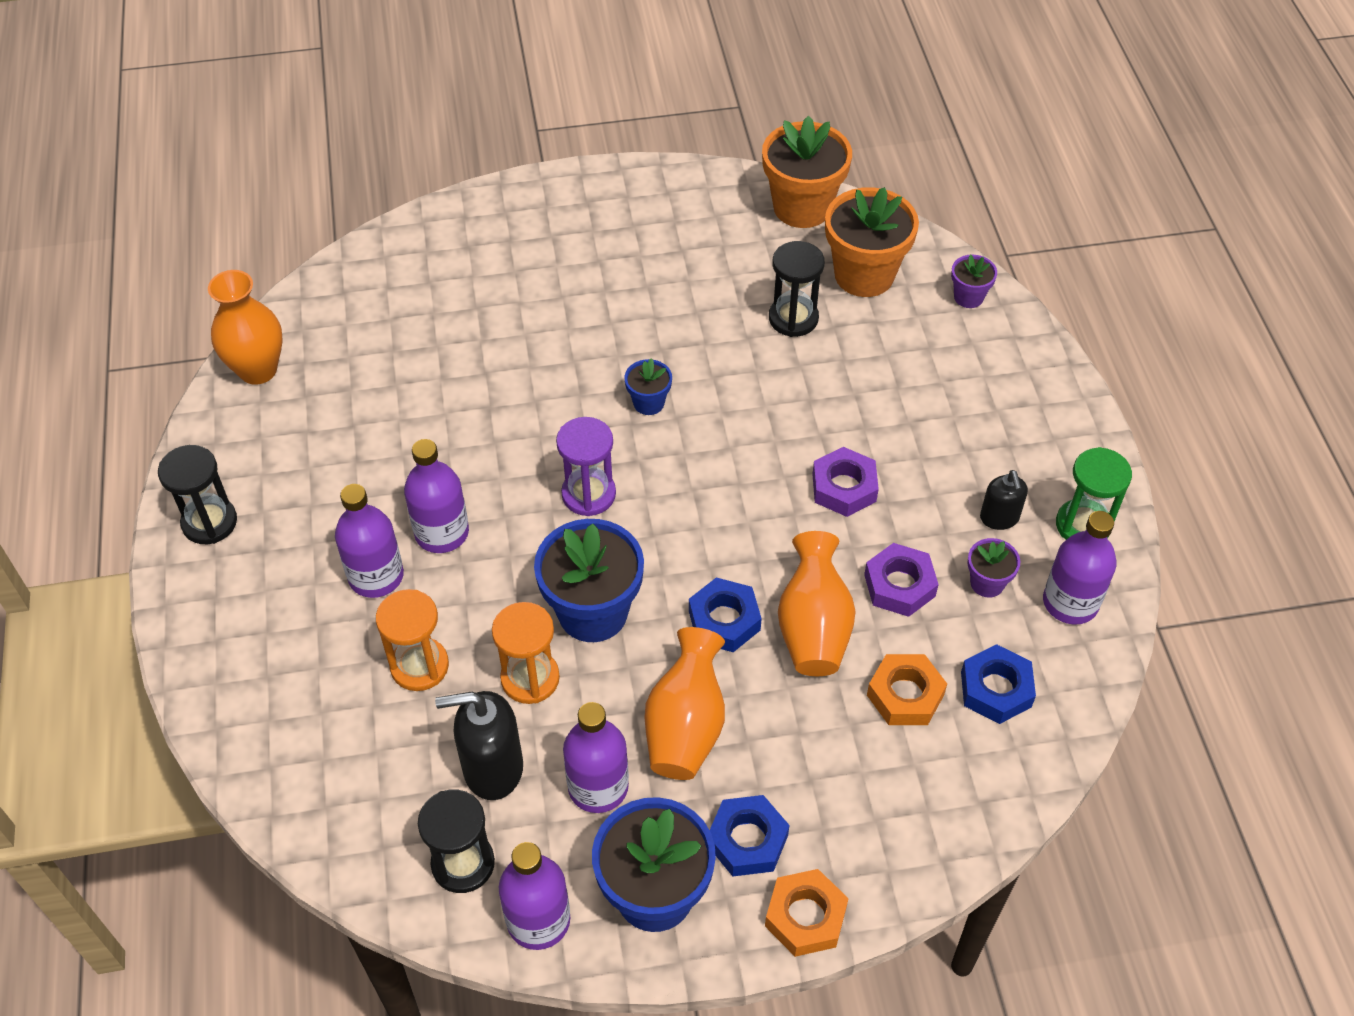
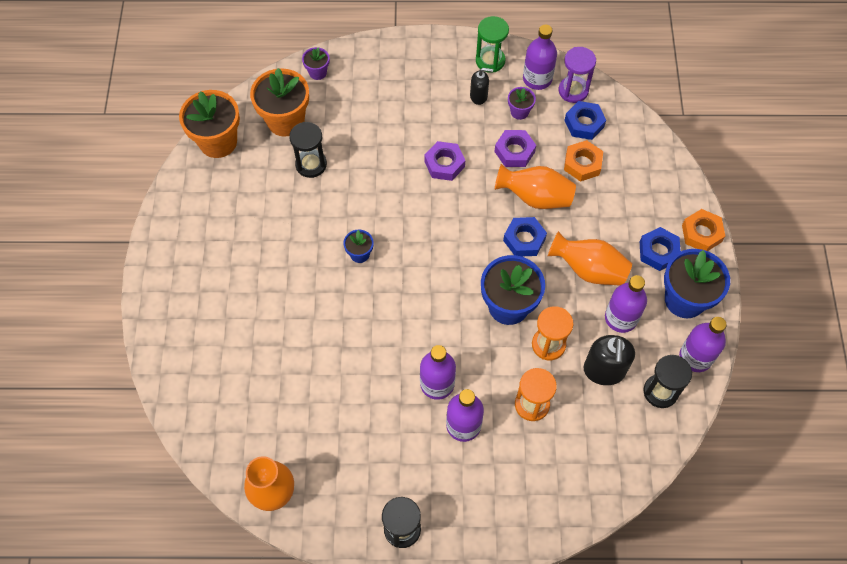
camera: 80 degrees left, 10 degrees up
purple hourglass [556,417,616,516] -> purple hourglass moved to [559,47,596,103]

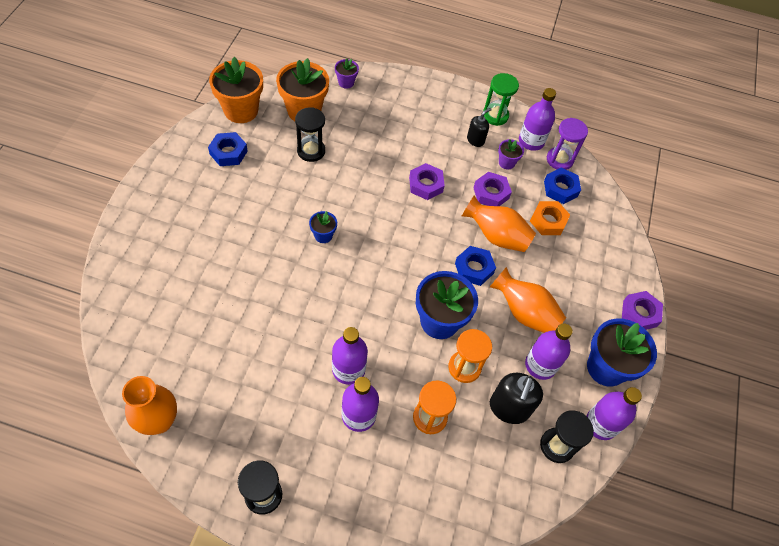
camera: 10 degrees right, 5 degrees down
black soap dispenser [470,68,493,105] -> black soap dispenser turned 60 degrees counterclockwise [467,108,492,147]
blue nut [640,227,681,271] -> blue nut moved to [208,132,248,166]
orange nut [682,209,725,251] -> purple nut [622,291,663,330]

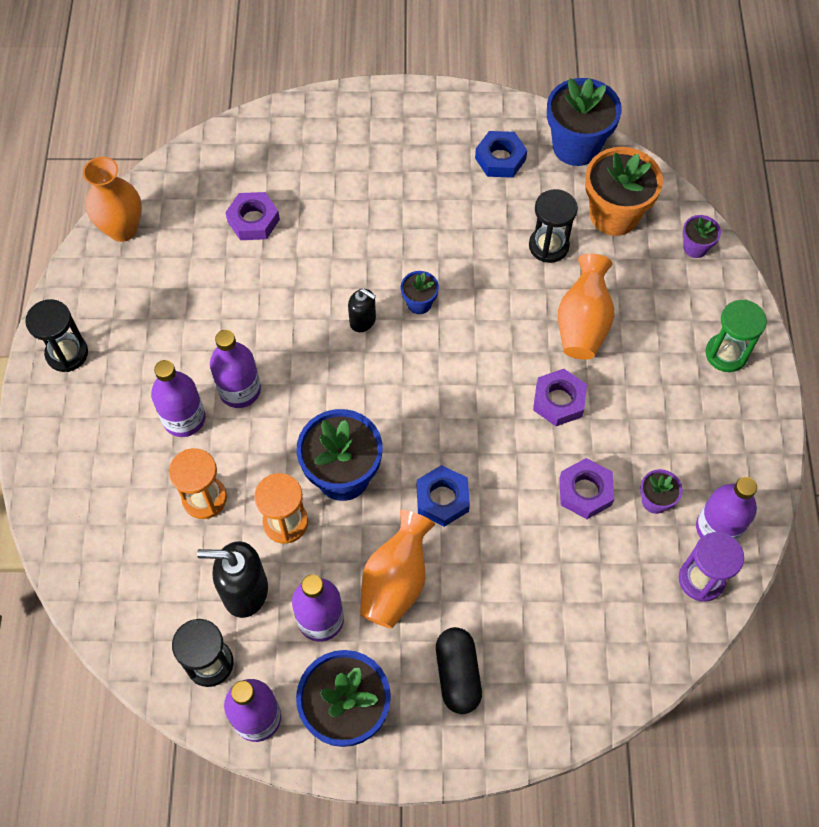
camera: 80 degrees right, 5 degrees up
orange flower pot [209,57,263,123] -> blue flower pot [547,78,622,166]
orange vase [462,195,536,252] -> orange vase moved to [558,254,615,360]
black soap dispenser [467,108,492,147] -> black soap dispenser moved to [348,288,376,332]
green hourglass [483,73,519,126] -> green hourglass moved to [706,300,767,372]
orange nut [530,201,570,235] -> none
blue nut [544,168,581,204] -> none
purple nut [622,291,663,330] -> purple nut moved to [225,192,280,240]
none -> black capsule [436,627,482,714]

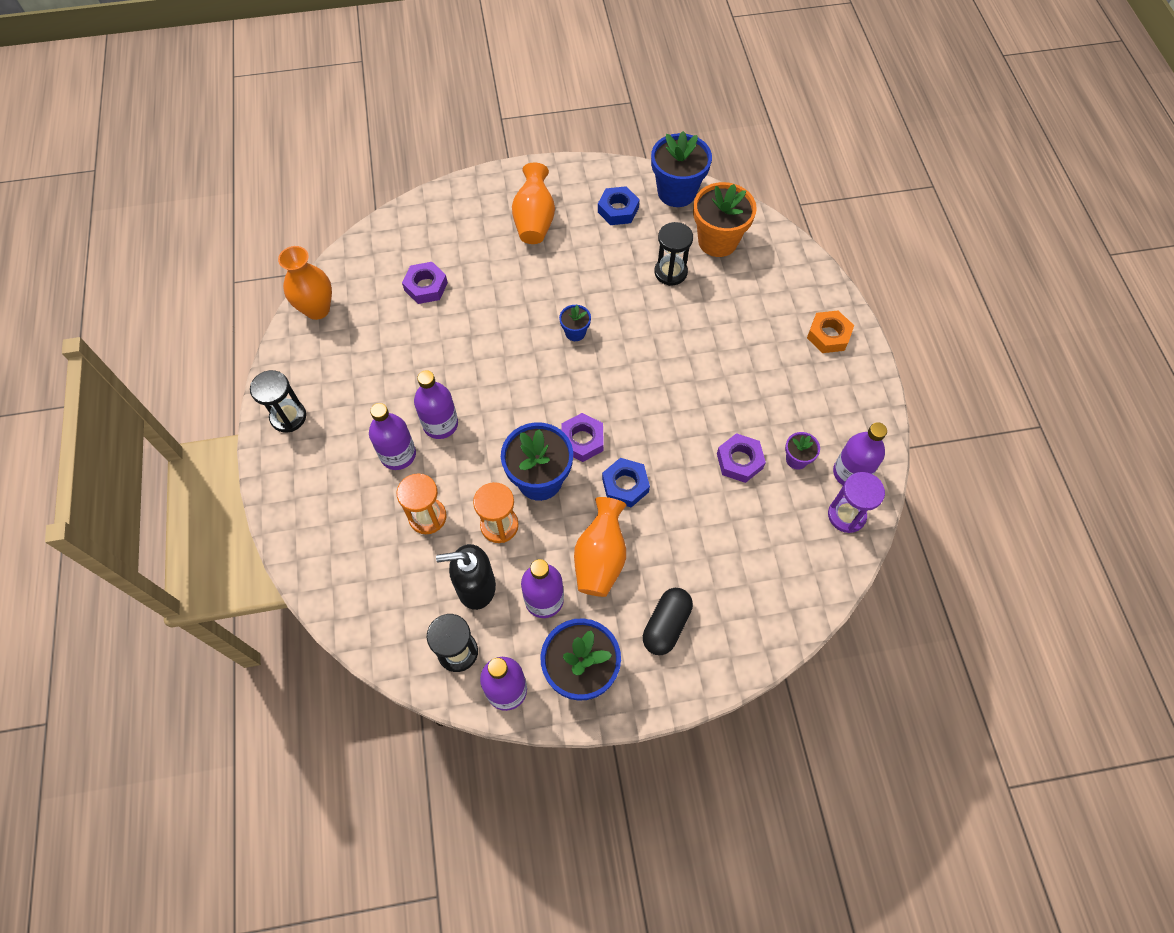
camera: 10 degrees left, 0 degrees up
black soap dispenser [348,288,376,332] -> none
black capsule [436,627,482,714] -> black capsule turned 45 degrees clockwise [643,588,693,655]
purple nut [533,369,587,426] -> purple nut moved to [561,413,604,462]
orange vase [558,254,615,360] -> orange vase moved to [512,162,555,244]
purple flower pot [683,215,721,258] -> none
green hourglass [706,300,767,372] -> orange nut [807,311,854,353]

